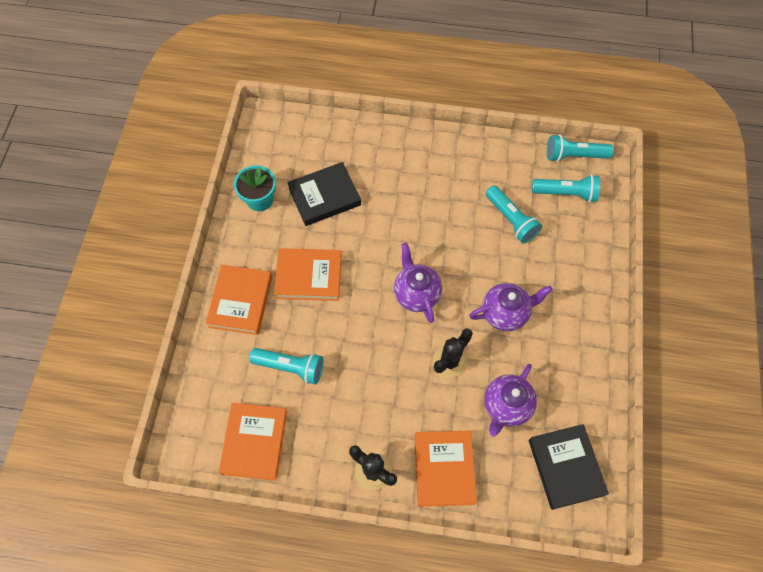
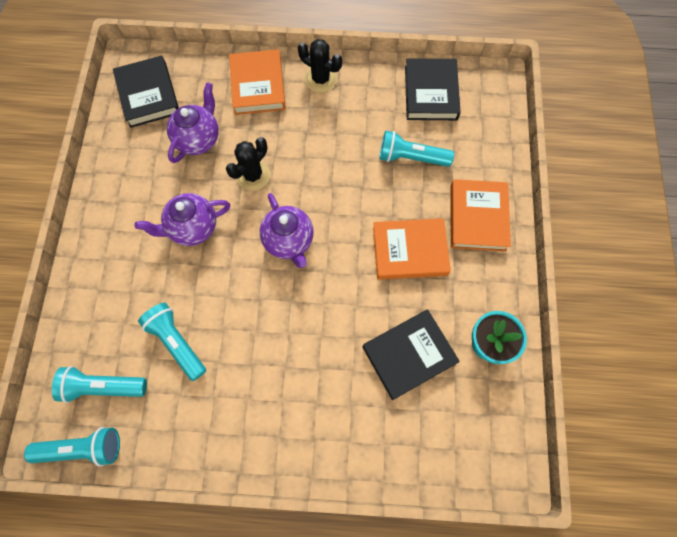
camera: 175 degrees right, 5 degrees up
orange book [219,403,287,481] -> black book [405,58,461,120]

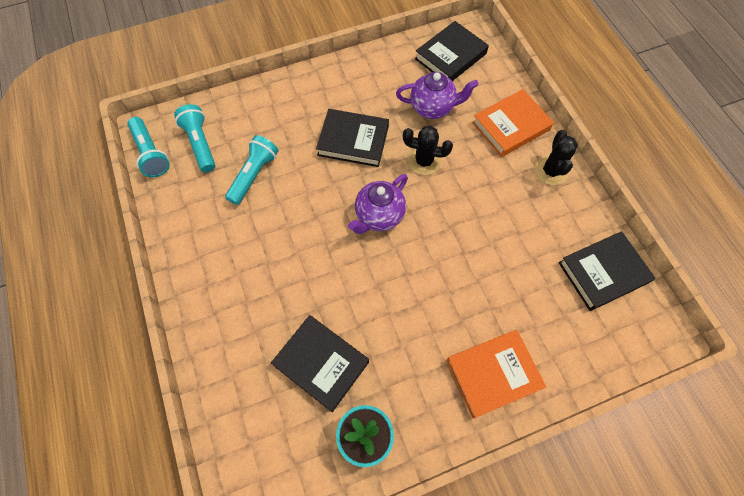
camera: 65 degrees right, 5 degrees down
purple teapot [135,193,230,246] -> black book [316,109,389,167]
orange book [373,218,451,280] -> none
turquoise flashlight [379,130,454,167] -> none

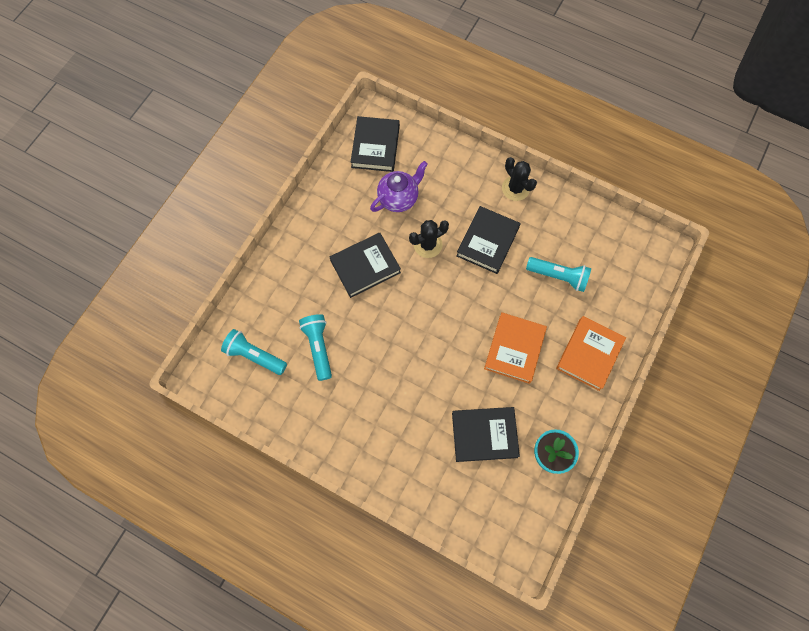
camera: 40 degrees left, 5 degrees up
turquoise flashlight [128,117,170,177] -> turquoise flashlight moved to [526,257,591,292]
purple teapot [348,174,408,234] -> none
orange book [472,89,554,157] -> orange book moved to [484,312,547,384]
black book [559,231,656,311] -> black book moved to [456,206,521,274]

